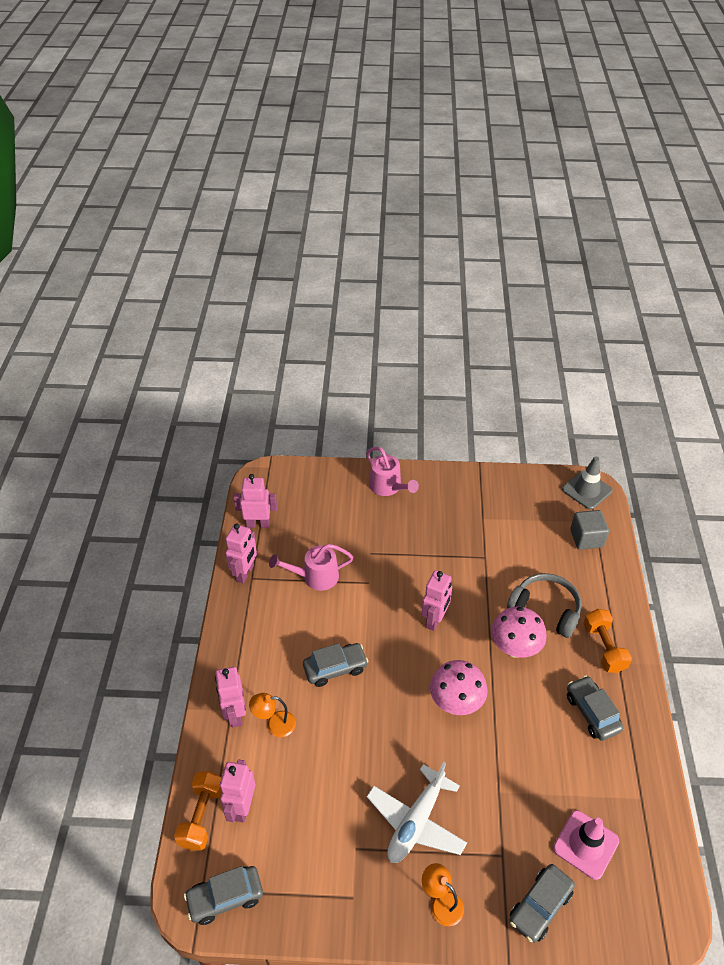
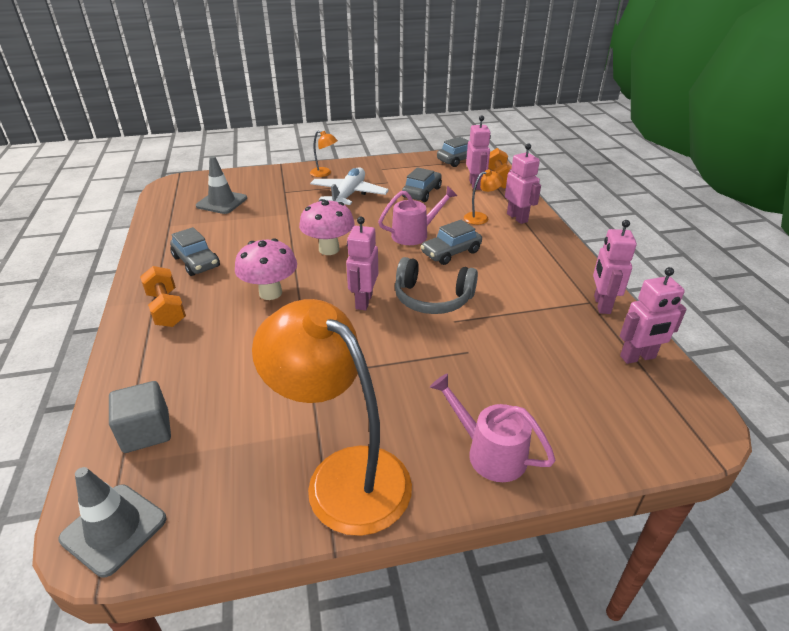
camera: 165 degrees right, 10 degrees down
pink watering can [269,544,354,591] -> pink watering can moved to [378,186,457,245]
grey headphones [507,573,581,638] -> grey headphones moved to [395,257,478,314]
grey car [509,864,575,943] -> grey car moved to [402,167,442,202]
pink traffic cone [553,810,619,880] -> grey traffic cone [196,156,247,214]
none -> orange lamp [252,299,412,536]

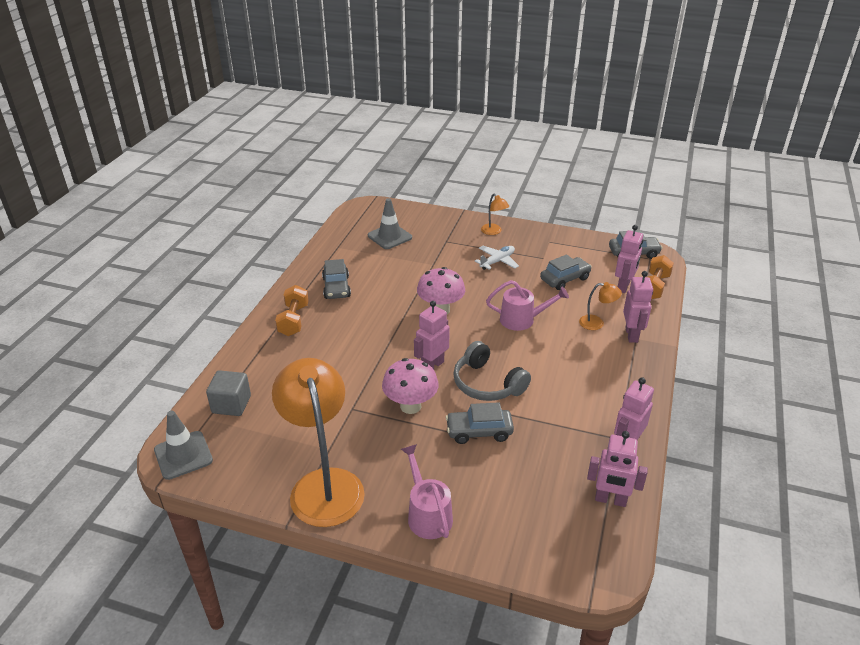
camera: 30 degrees right, 0 degrees up
pink mushroom [235,238,297,300] -> pink mushroom moved to [382,358,439,414]
white plane [310,167,389,205] -> white plane [475,246,519,270], size x0.65
grey car [421,220,482,265] -> grey car moved to [446,402,514,444]

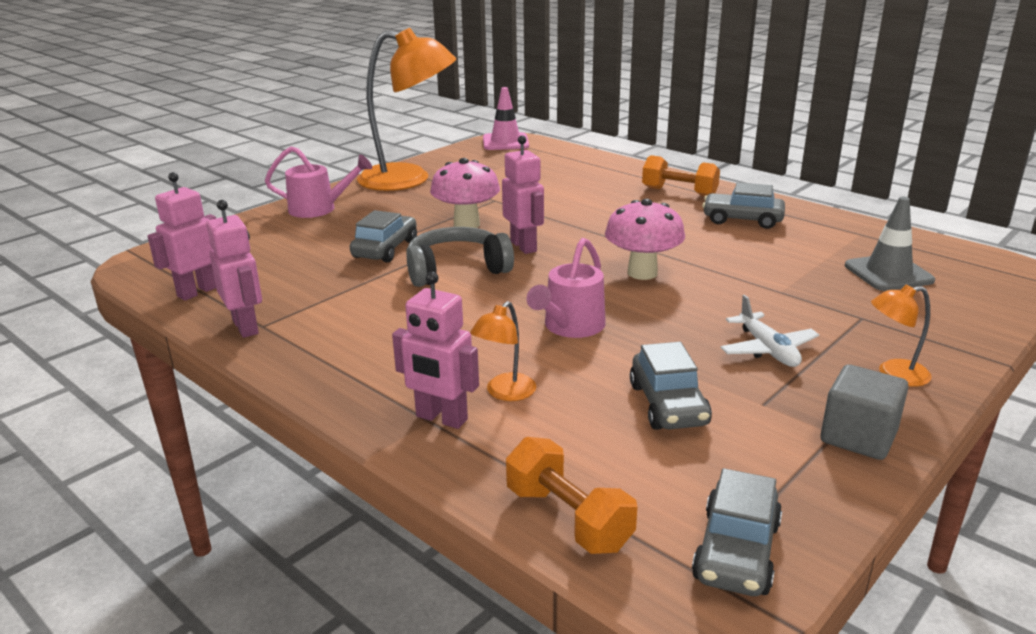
camera: 115 degrees right, 10 degrees down
grey traffic cone [154,411,213,480] -> pink traffic cone [483,87,529,150]
grey cube [206,370,251,416] -> grey cube moved to [821,364,909,460]
pink robot [615,225,643,293] -> none

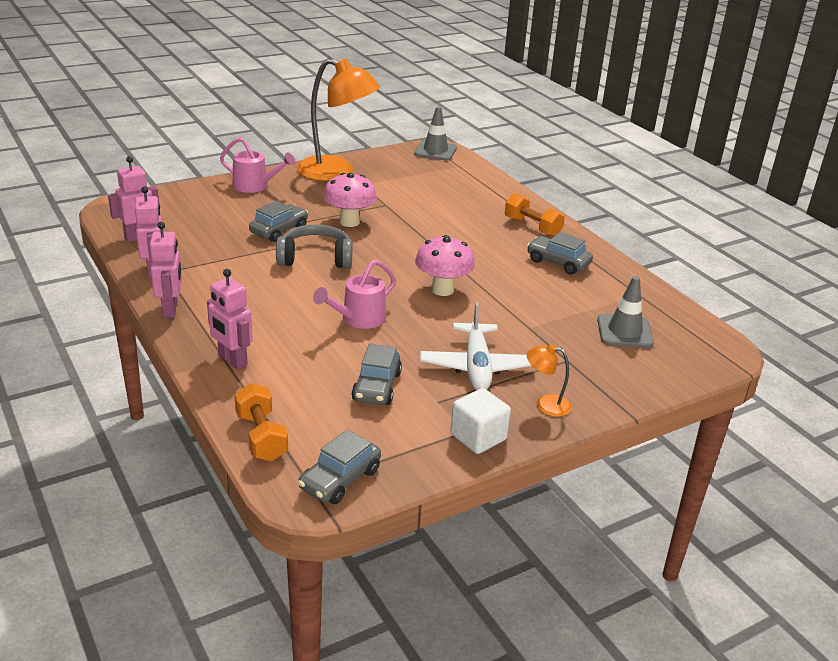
camera: 15 degrees right, 5 degrees up
orange lamp [470,301,536,401] -> none
pink traffic cone [483,87,529,150] -> grey traffic cone [414,107,457,161]
pink robot [502,135,544,254] -> pink robot moved to [150,222,182,317]
white plane [720,295,819,367] -> white plane [420,302,532,390], size x1.54
grey cube [821,364,909,460] -> white cube [450,388,511,454]

